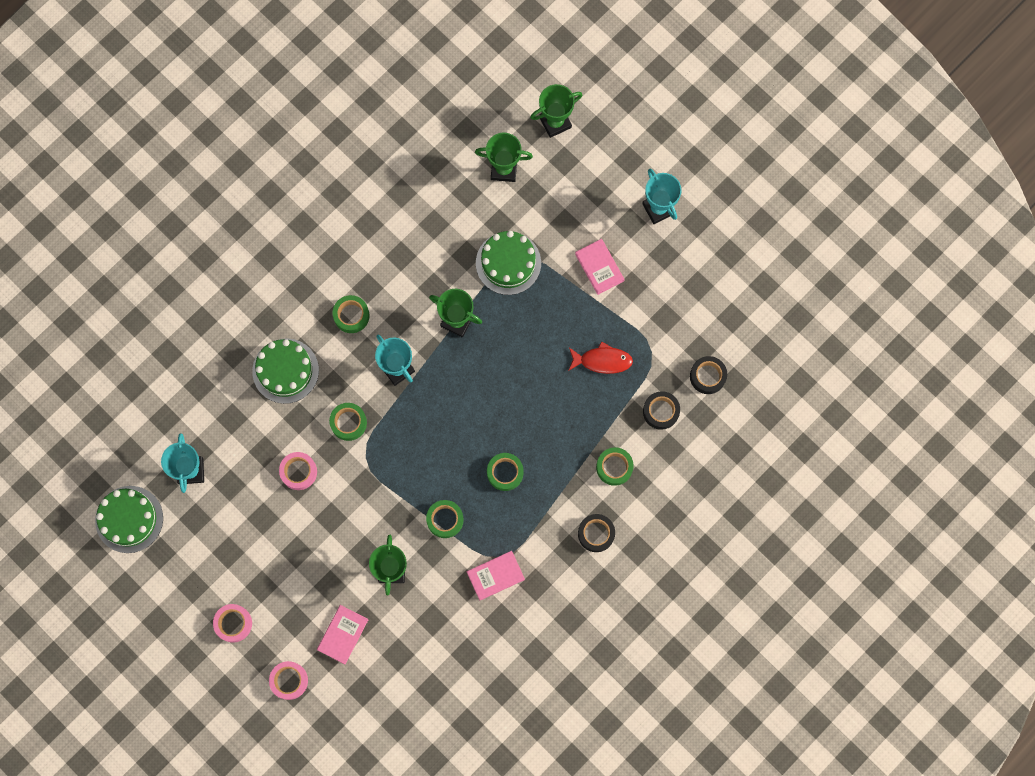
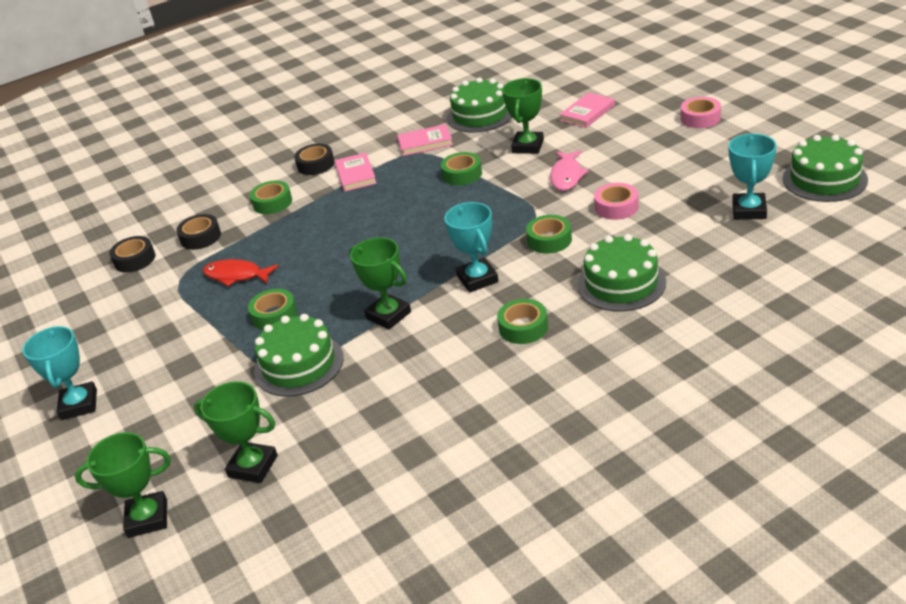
camera: 160 degrees left, 40 degrees down
pink tape [269,661,308,700] -> none
green tape [487,453,523,491] -> green tape moved to [248,289,297,330]
pink book [575,239,625,295] -> pink book moved to [335,153,377,192]
none -> green cake [447,77,512,133]
none -> pink fish [550,151,589,191]

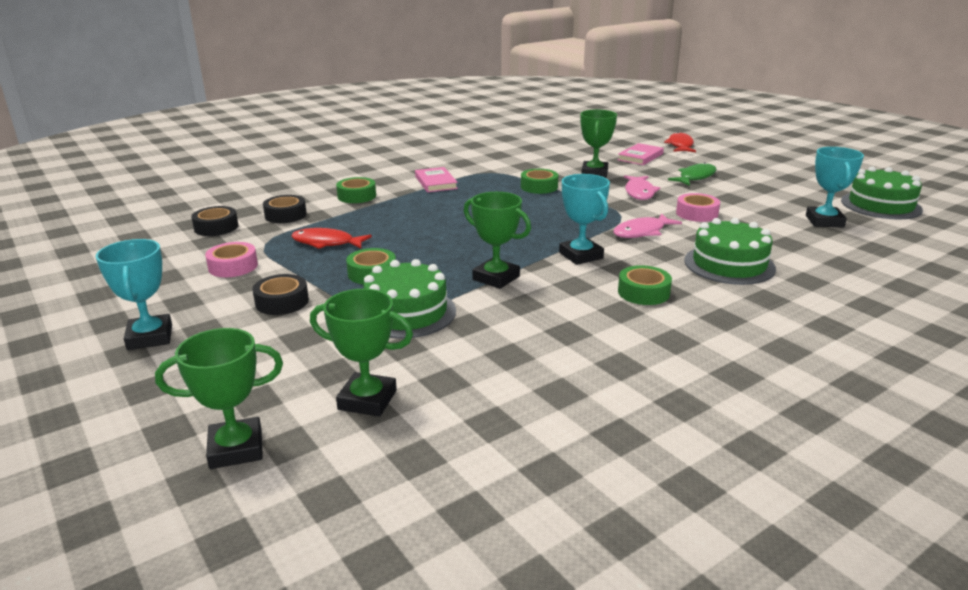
camera: 10 degrees left, 10 degrees down
black tape [294,144,335,175] -> black tape moved to [252,274,309,315]
pink book [397,124,453,156] -> none
green cake [447,77,512,133] -> none
green tape [526,215,572,253] -> pink fish [613,213,682,238]
pink tape [681,97,721,128] -> pink tape moved to [205,242,258,277]
none -> red fish [664,132,696,152]
none -> green fish [668,162,716,186]

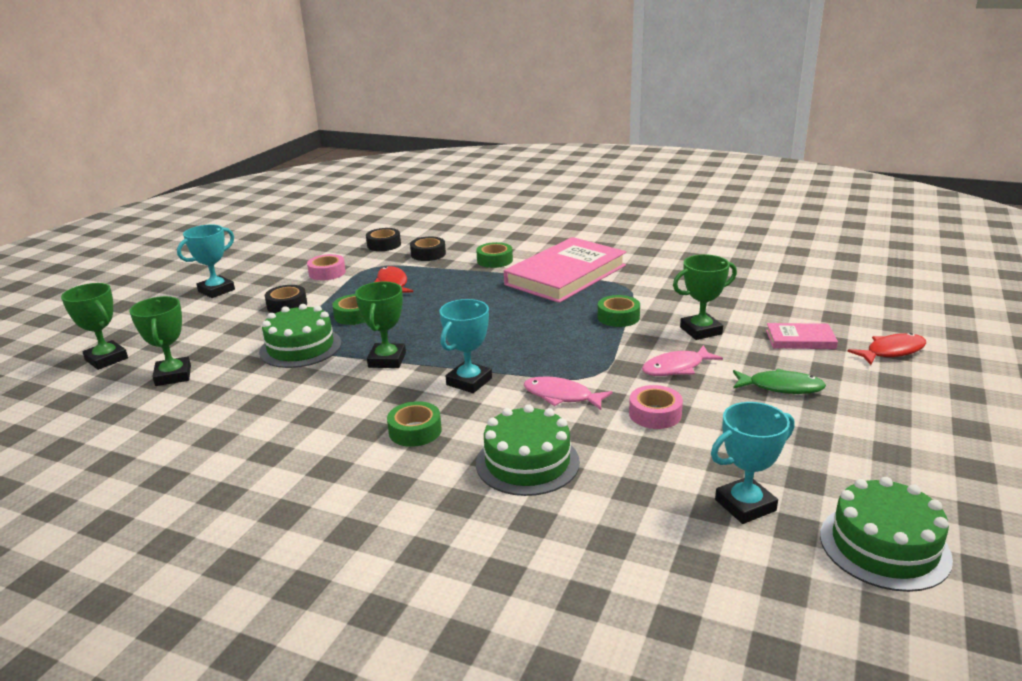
camera: 60 degrees right, 0 degrees up
pink book [415,167,458,192] -> pink book [504,237,626,303], size x2.18

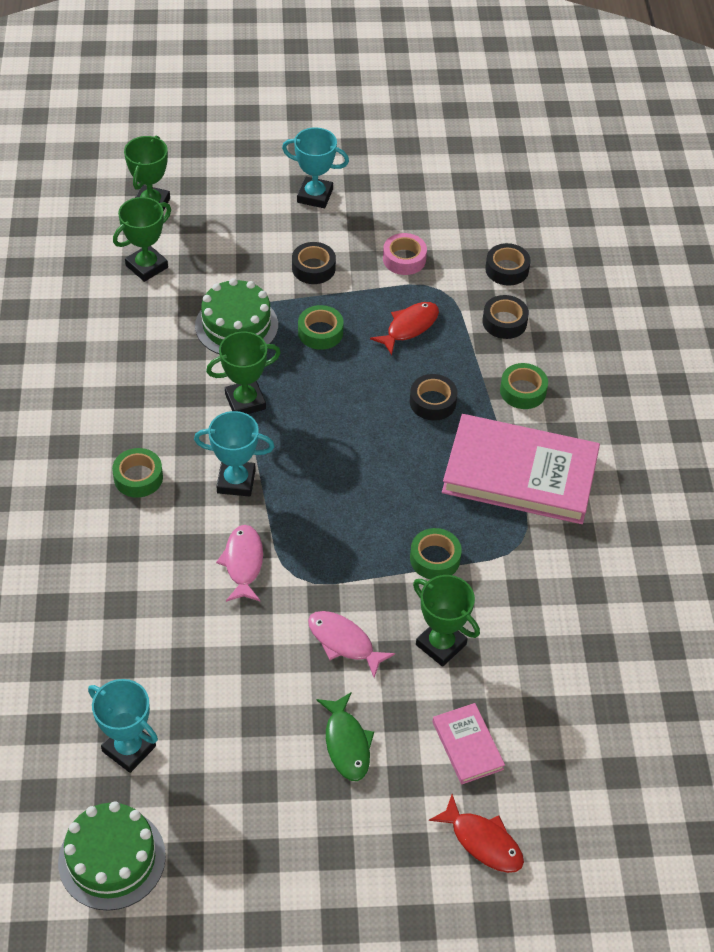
camera: 60 degrees right, 25 degrees up
green cake [476,404,580,496] -> none
pink tape [629,385,683,429] -> none
none -> black tape [410,374,458,420]

